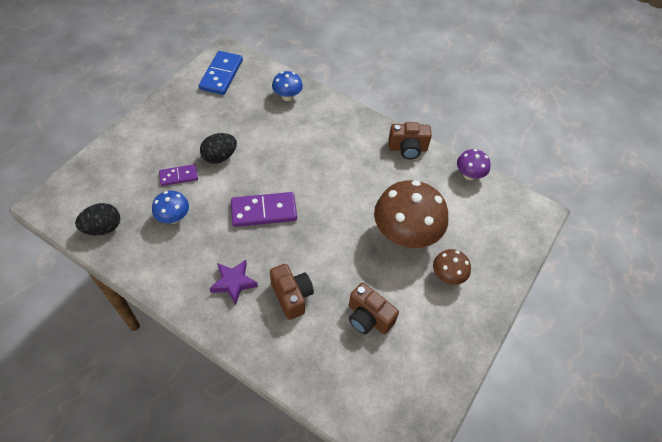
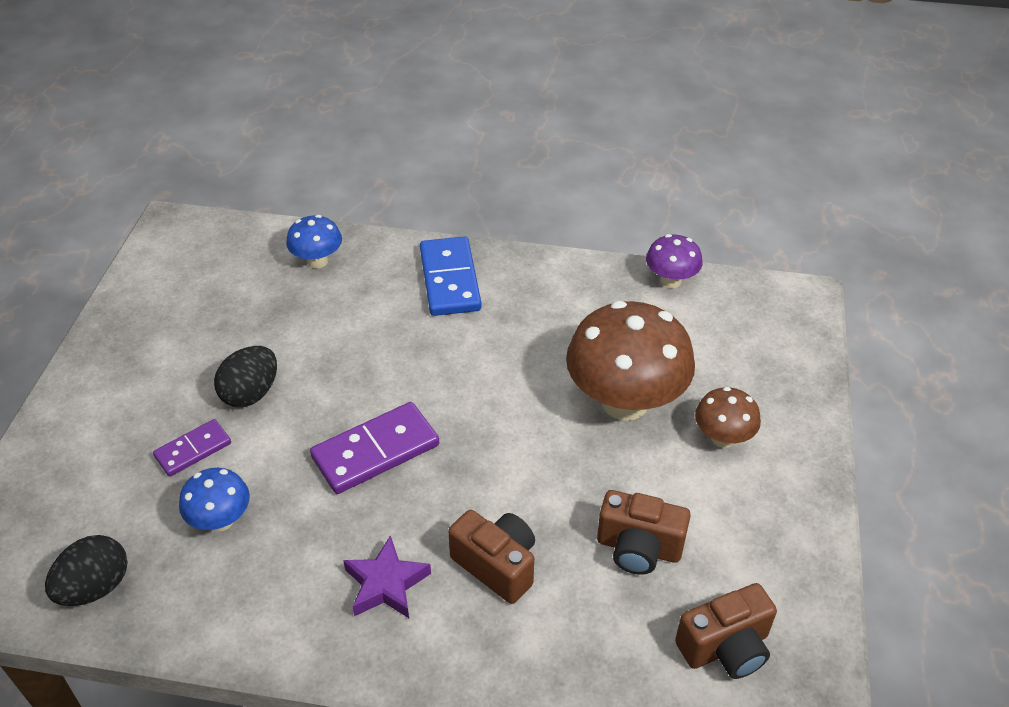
camera: 20 degrees left, 10 degrees down
blue domino [199,51,243,95] -> blue domino moved to [420,236,482,316]
brown camera [388,122,432,159] -> brown camera moved to [675,583,777,679]

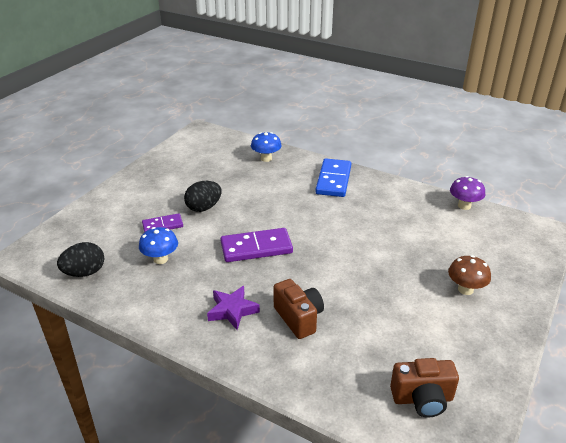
camera: 20 degrees right, 10 degrees down
brown mushroom [566,301,695,421] -> none
brown camera [597,490,691,575] -> none

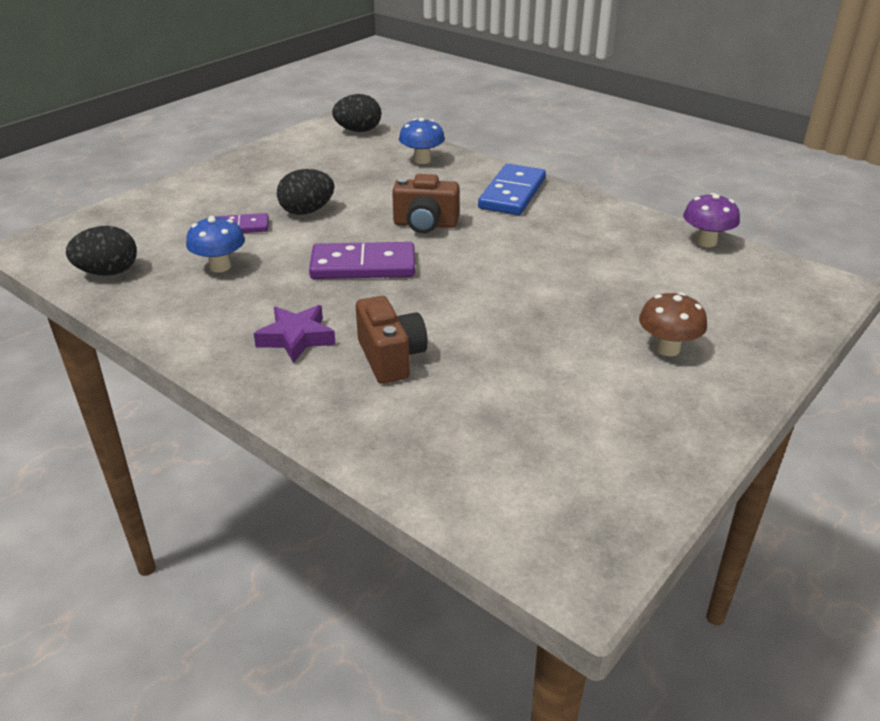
camera: 10 degrees right, 0 degrees up
brown camera [390,358,459,418] -> brown camera moved to [392,174,459,233]
none -> black egg [332,94,381,132]

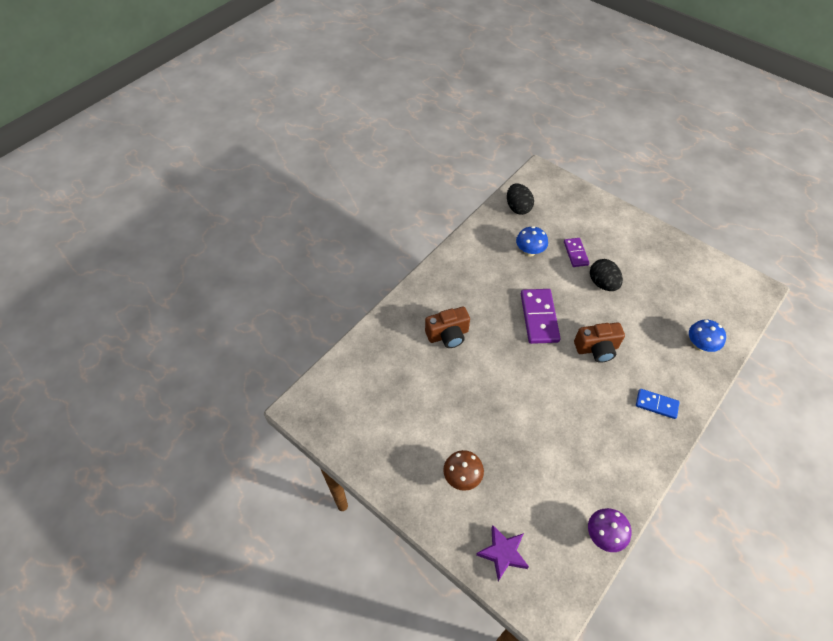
camera: 90 degrees right, 20 degrees up
purple star [253,305,336,363] -> purple star moved to [476,525,529,581]
black egg [332,94,381,132] -> none
brown camera [392,174,459,233] -> brown camera turned 105 degrees counterclockwise [574,322,625,363]
blue domino [478,164,546,215] -> blue domino [636,389,679,419], size x0.59

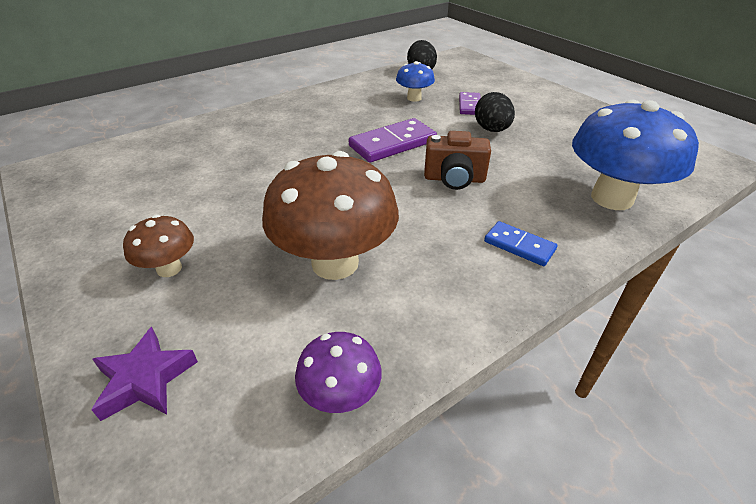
camera: 15 degrees right, 15 degrees down
brown camera [425,307,470,348] -> none
purple domino [521,289,560,344] -> purple domino turned 45 degrees clockwise [349,118,437,162]
blue mushroom [689,319,726,352] -> blue mushroom [572,100,699,210], size x2.00
none -> brown mushroom [262,151,399,280]

